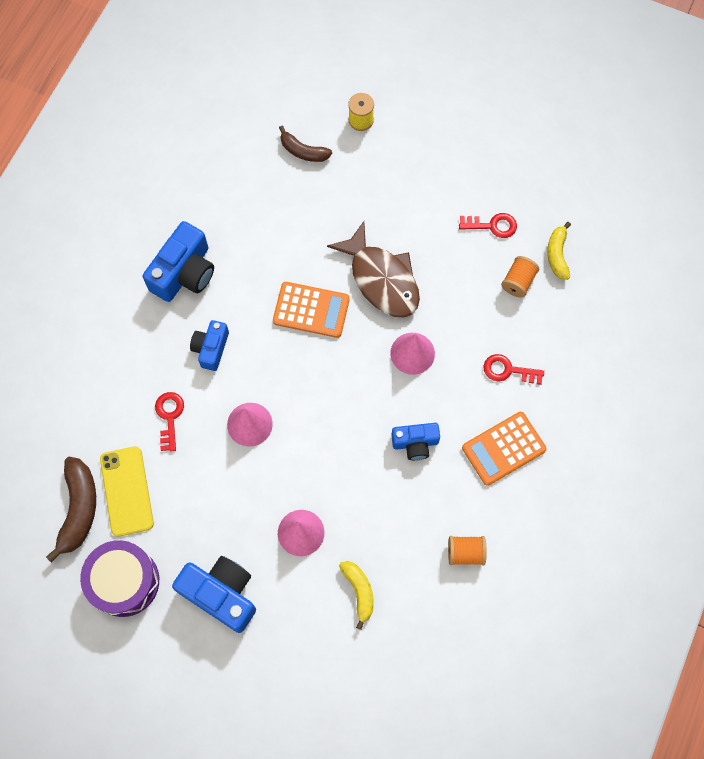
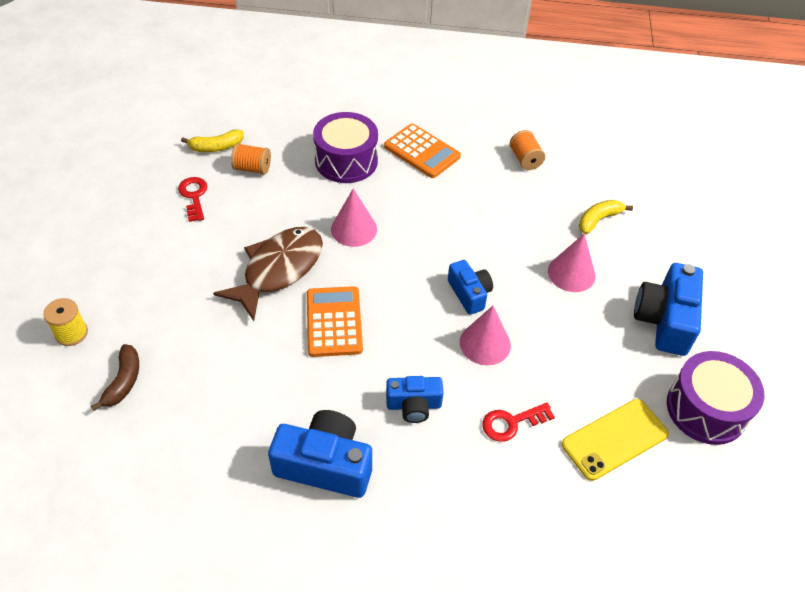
camera: 110 degrees left, 20 degrees down
brown banana [46,457,96,563] -> none
blue camera [391,423,440,460] -> blue camera moved to [448,260,493,315]
red key [484,354,544,385] -> purple drum [313,112,378,183]

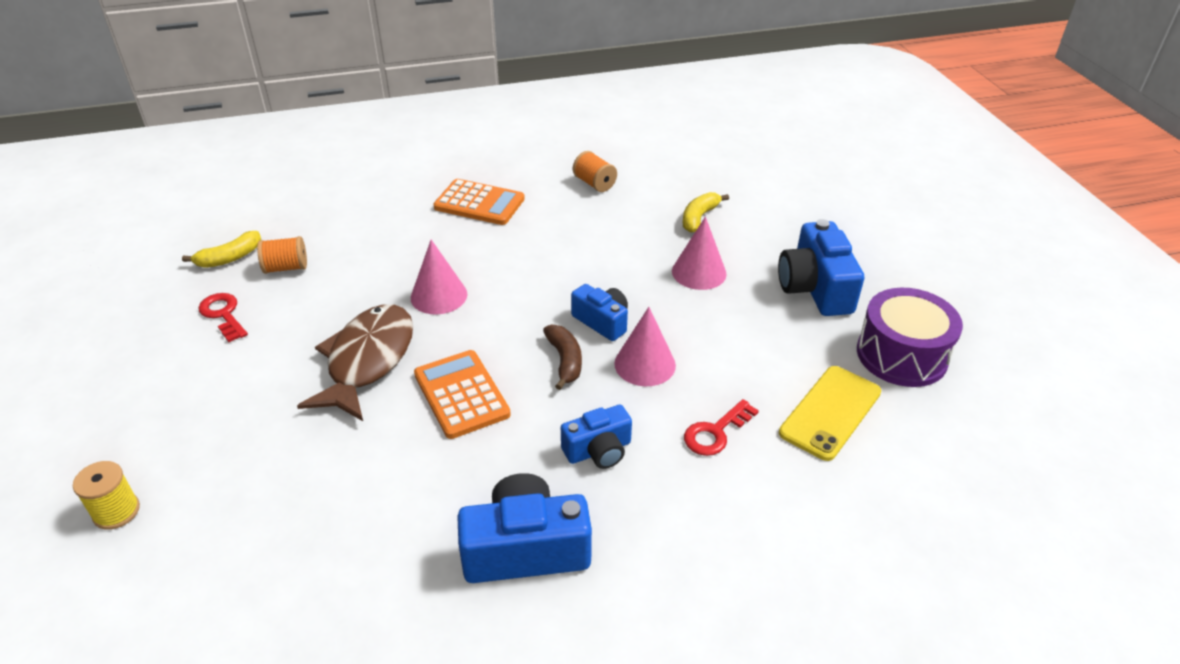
camera: 20 degrees left, 10 degrees down
brown banana [91,344,139,411] -> brown banana moved to [543,324,582,390]
purple drum [313,112,378,183] -> none

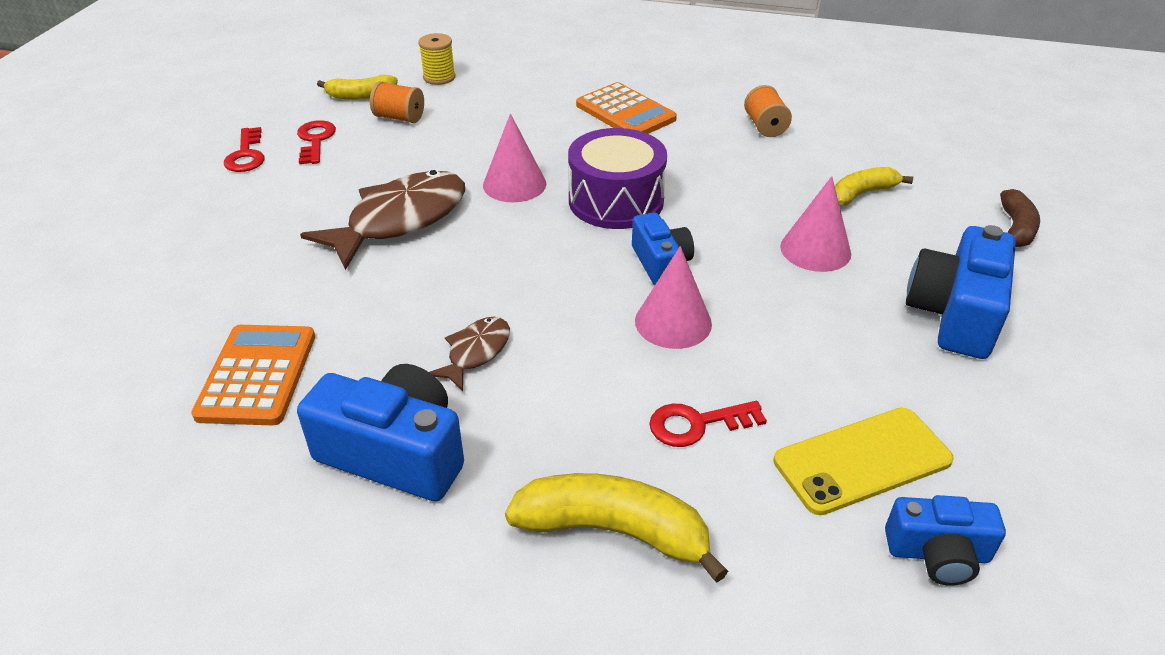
camera: 30 degrees right, 0 degrees up
yellow spool [73,461,140,530] -> yellow spool moved to [418,33,456,85]
orange calculator [414,350,511,439] -> orange calculator moved to [191,325,315,425]
brown banana [543,324,582,390] -> brown banana moved to [1000,189,1040,247]
blue camera [561,405,632,469] -> blue camera moved to [885,495,1006,585]
purple drum [857,288,963,387] -> purple drum moved to [568,128,667,229]
none -> red key [224,127,264,172]
none -> brown fish [429,317,510,391]
none -> yellow banana [505,473,728,582]

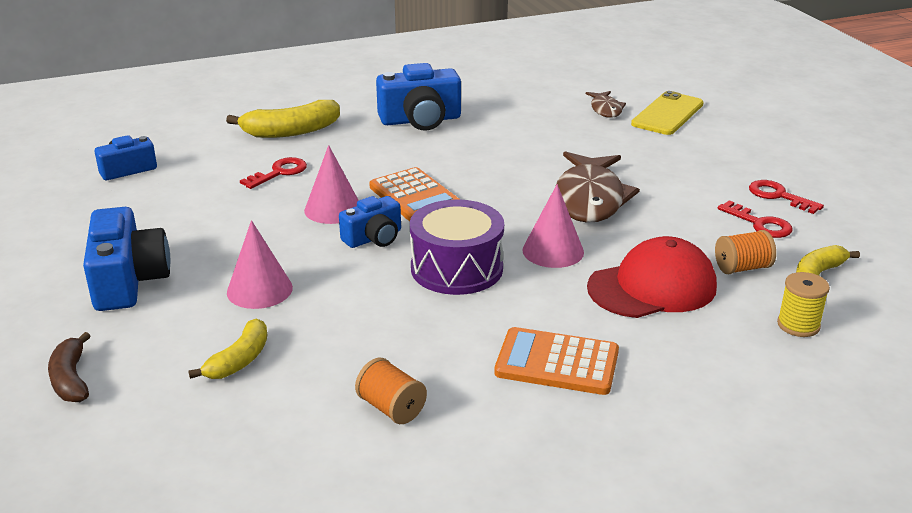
camera: 145 degrees right, 10 degrees down
orange calculator [191,325,315,425] -> orange calculator moved to [370,167,460,222]
brown fish [429,317,510,391] -> brown fish moved to [586,91,626,118]
blue camera [632,212,694,285] -> blue camera turned 75 degrees counterclockwise [339,196,401,248]
yellow phone [773,408,954,515] -> yellow phone moved to [631,91,704,135]
none -> red cap [587,236,717,318]

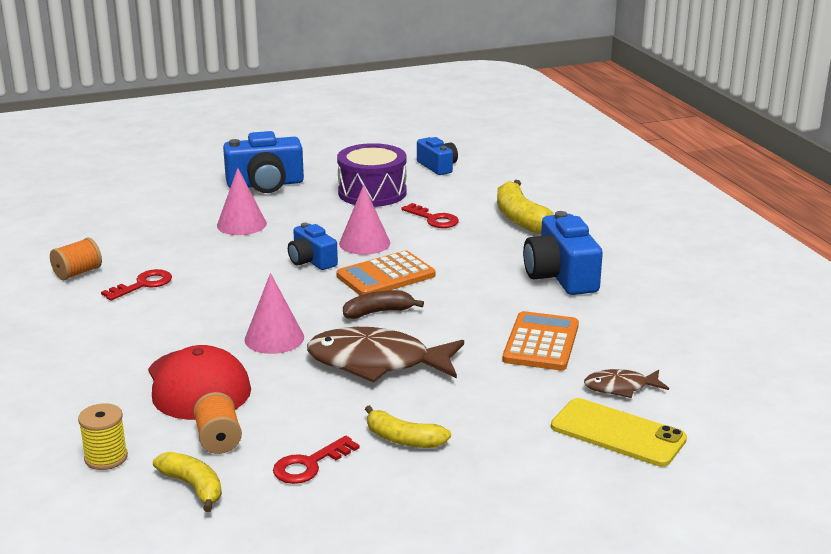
camera: 90 degrees right, 5 degrees down
brown banana [48,332,90,402] -> brown banana moved to [343,290,424,319]
yellow banana [188,318,267,379] -> yellow banana moved to [365,405,451,448]
purple drum [410,200,504,295] -> purple drum moved to [337,143,407,207]
orange calculator [494,327,619,395] -> orange calculator moved to [502,311,579,370]
red key [749,180,824,214] -> red key moved to [101,269,172,301]

